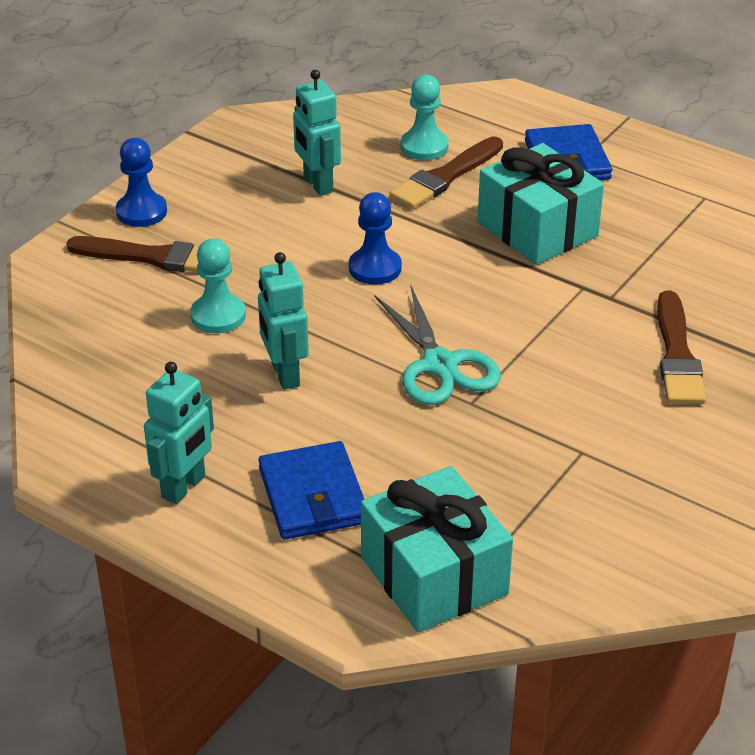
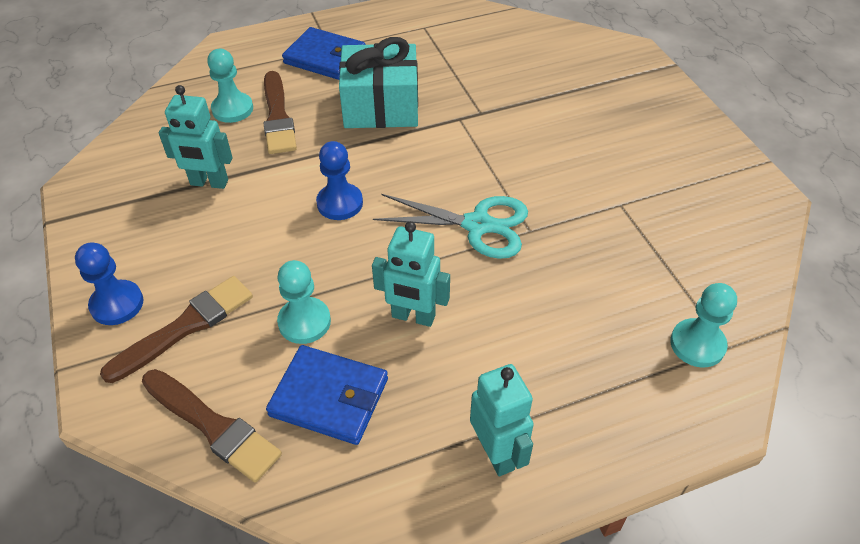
camera: 55 degrees left, 10 degrees up
blue wallet [259,441,364,540] -> blue wallet moved to [266,345,388,445]
turquoise gift [361,466,513,633] -> turquoise pawn [670,283,737,367]
brown brush [657,290,706,404] -> brown brush moved to [142,369,282,482]

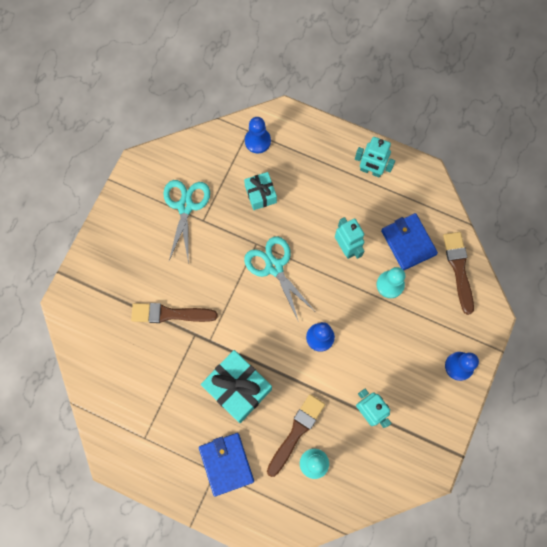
camera: 135 degrees left, 25 degrees up
brown brush [100,276,253,383] -> brown brush moved to [131,303,218,323]
turquoise robot [470,364,534,476] -> turquoise robot turned 90 degrees counterclockwise [355,137,395,178]
turquoise pawn [670,283,737,367] -> blue pawn [245,117,271,153]
none -> turquoise scissors [163,180,210,264]
none -> turquoise gift [244,172,277,210]

